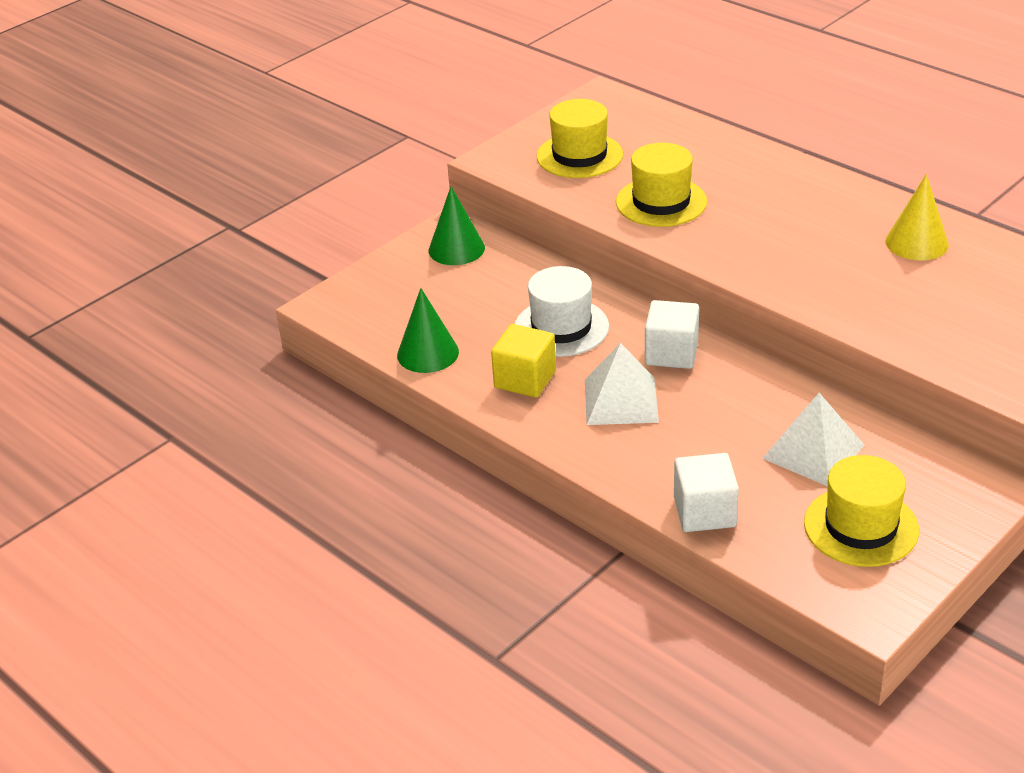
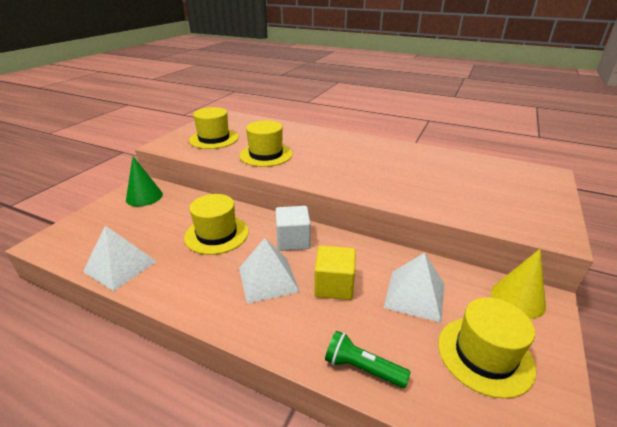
camera: 20 degrees left, 5 degrees down
green cone [397,288,459,373] -> white pyramid [83,226,157,291]
yellow cube [491,324,556,398] -> yellow cube moved to [314,246,356,300]
white hat [515,266,609,357] -> yellow hat [184,194,249,255]
white cube [674,453,739,532] -> green flashlight [325,331,410,388]
yellow cone [885,174,949,260] -> yellow cone moved to [491,249,546,319]

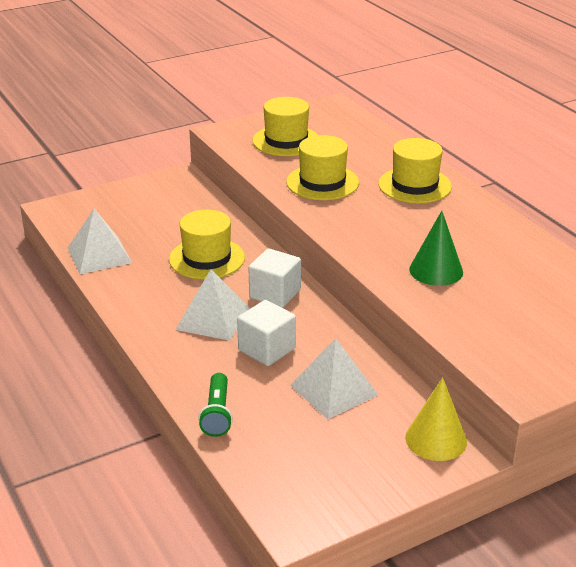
camera: 35 degrees right, 0 degrees up
green cone [126,156,163,207] -> green cone moved to [409,211,463,286]
yellow cube [314,246,356,300] -> white cube [237,300,296,366]
green flashlight [325,331,410,388] -> green flashlight turned 150 degrees counterclockwise [198,373,233,437]
yellow hat [438,297,536,399] -> yellow hat moved to [378,138,452,203]

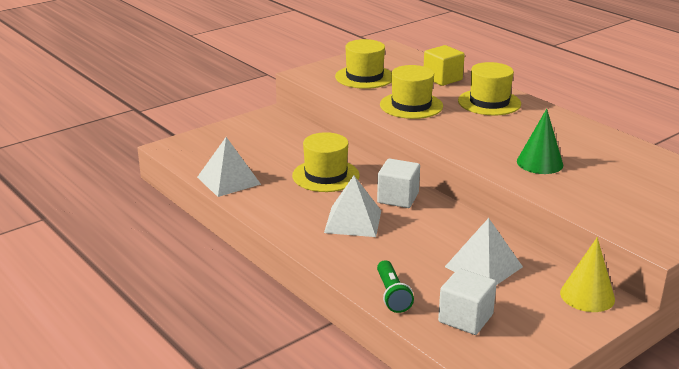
camera: 10 degrees left, 5 degrees down
white cube [237,300,296,366] -> white cube moved to [438,268,497,335]
none -> yellow cube [424,45,465,86]

